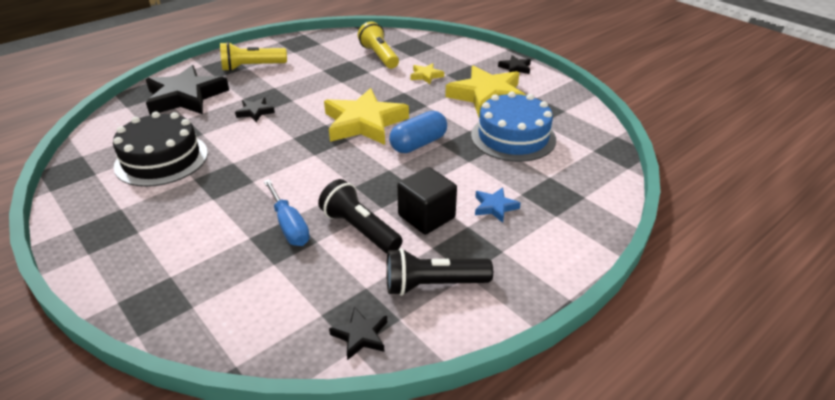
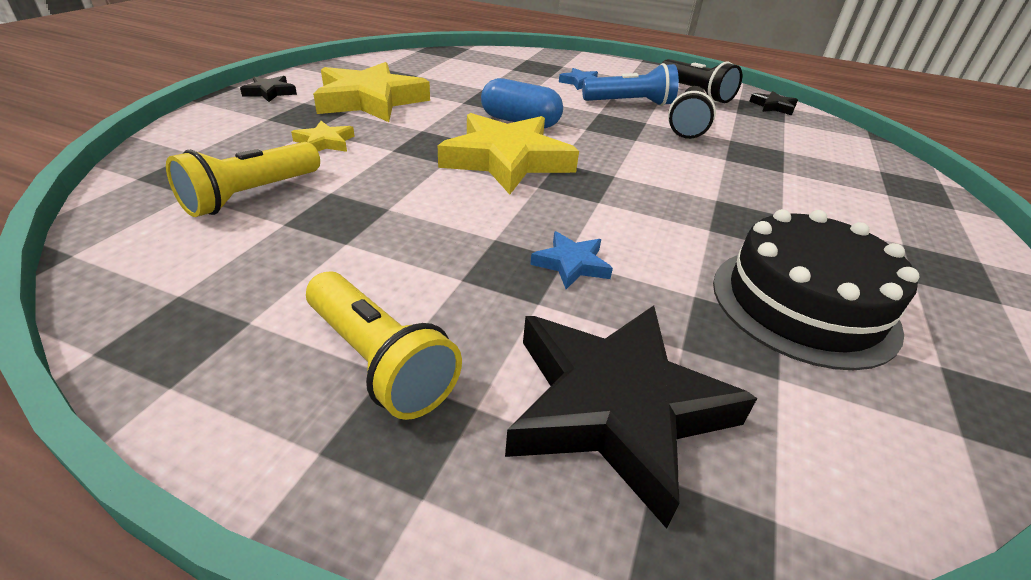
camera: 120 degrees left, 0 degrees up
black star [235,97,275,122] -> blue star [530,231,613,289]
blue screwdriver [263,179,310,246] -> none
black cube [397,167,457,235] -> blue flashlight [582,63,679,106]
blue cake [471,91,556,162] -> none

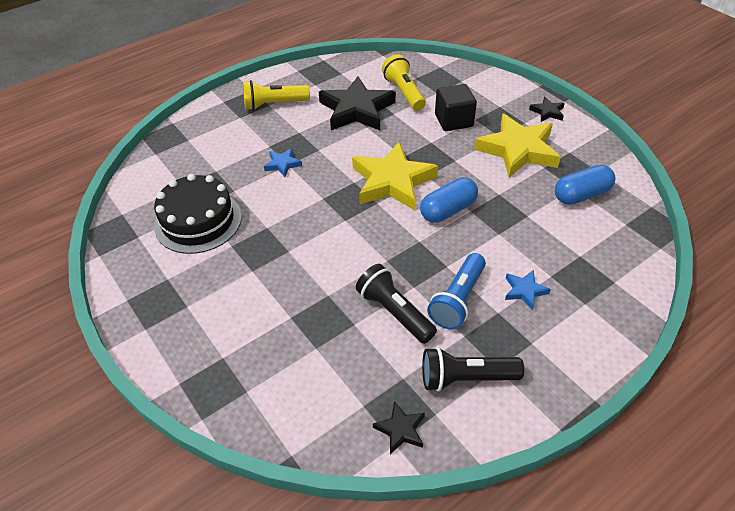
camera: 125 degrees right, 10 degrees up
yellow star [291,121,354,152] -> black cube [435,84,477,131]
black star [505,305,757,529] -> black star moved to [319,76,396,130]
none -> blue capsule [555,165,615,205]

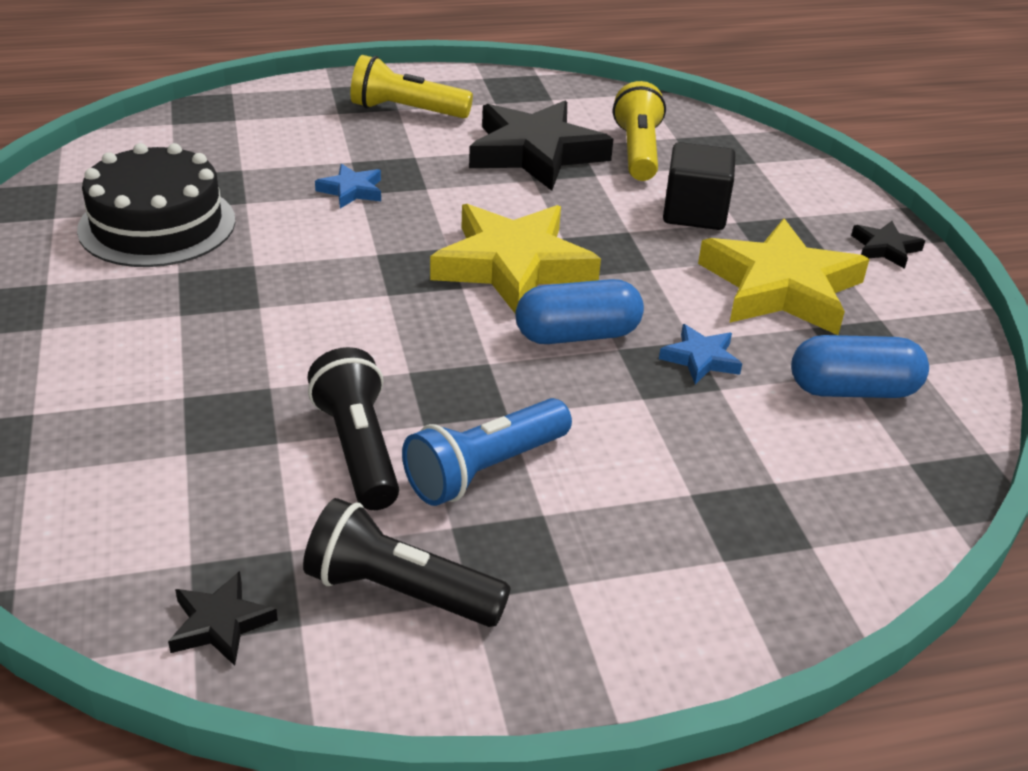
camera: 20 degrees right, 10 degrees down
blue star [505,270,551,310] -> blue star moved to [659,324,742,384]

